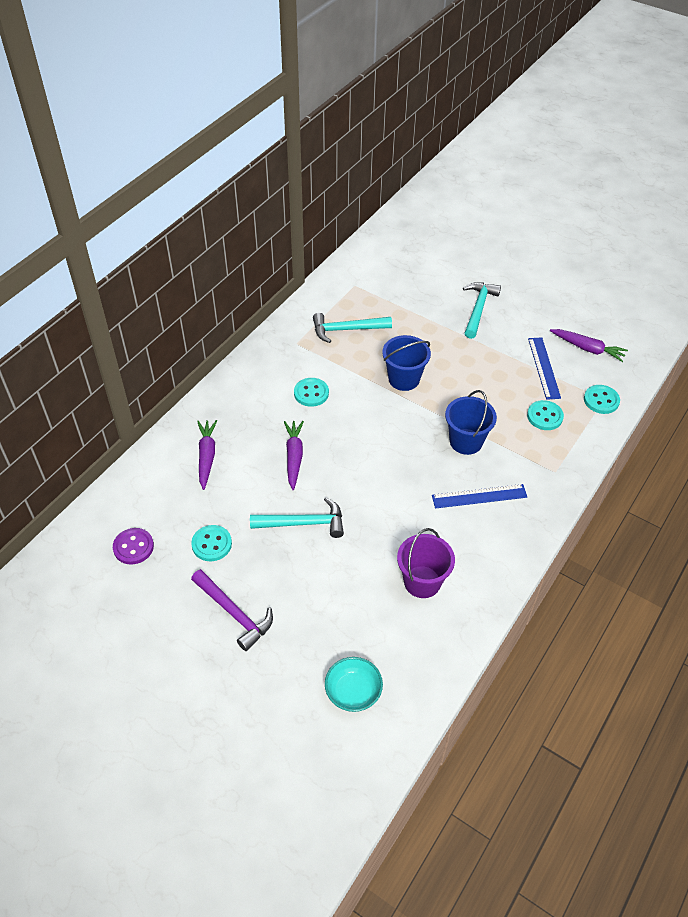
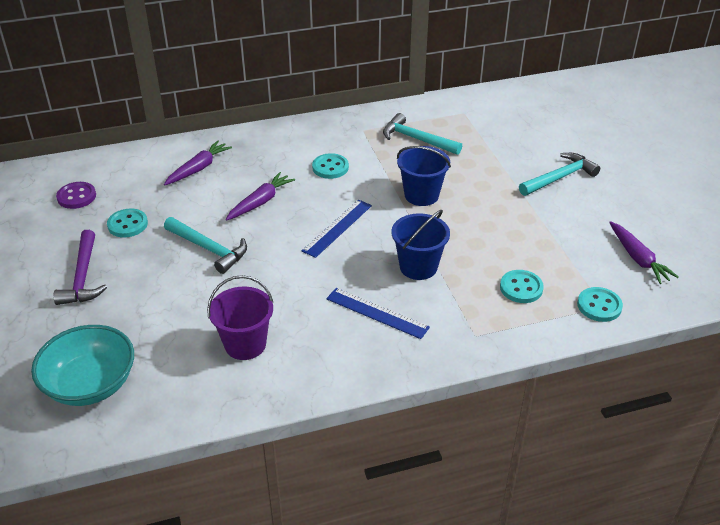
camera: 40 degrees right, 10 degrees down
turquoise bowl [325,657,383,712] -> turquoise bowl [31,325,134,406], size x1.59
blue ruler [528,337,561,400] -> blue ruler moved to [302,200,372,258]

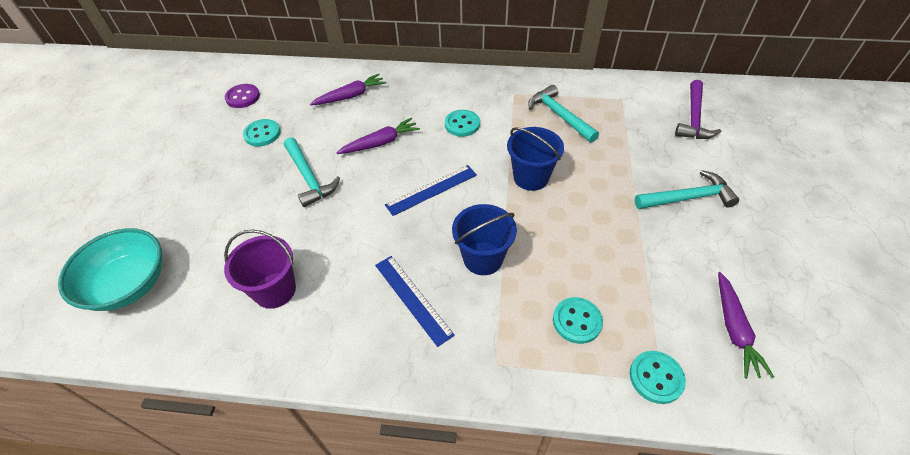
camera: 25 degrees right, 10 degrees up
purple hammer [53,230,107,305] -> purple hammer moved to [675,80,721,139]

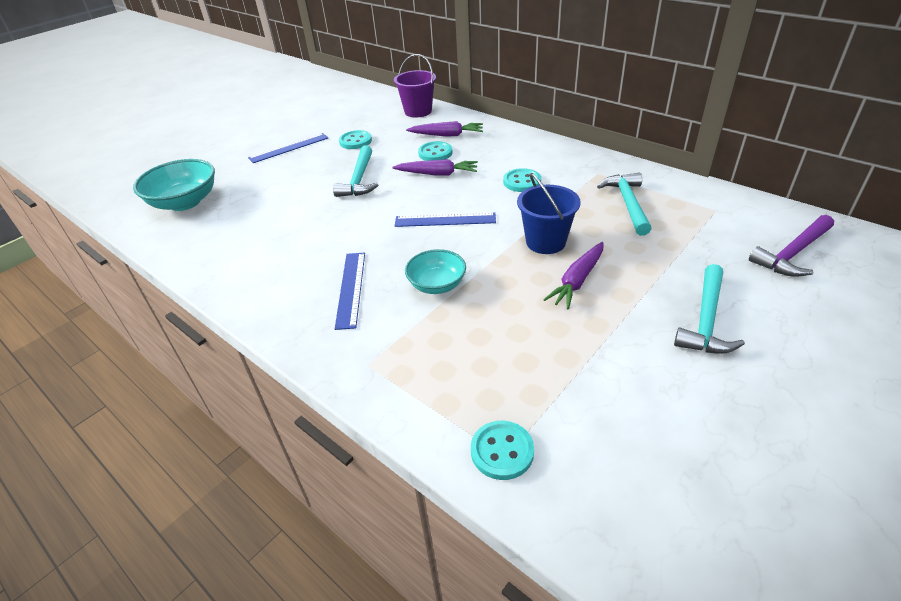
camera: 35 degrees right, 10 degrees down
purple bucket [224,230,296,309] -> purple bucket moved to [394,54,436,117]
purple button [225,84,260,108] -> none
blue bucket [452,204,517,275] -> turquoise bowl [405,249,466,294]
turquoise button [553,297,603,344] -> turquoise button moved to [418,141,453,161]
turquoise hammer [635,170,739,209] -> turquoise hammer turned 90 degrees clockwise [674,264,745,354]
purple carrot [718,272,774,379] -> purple carrot moved to [543,242,603,310]
none -> blue ruler [248,133,328,163]

